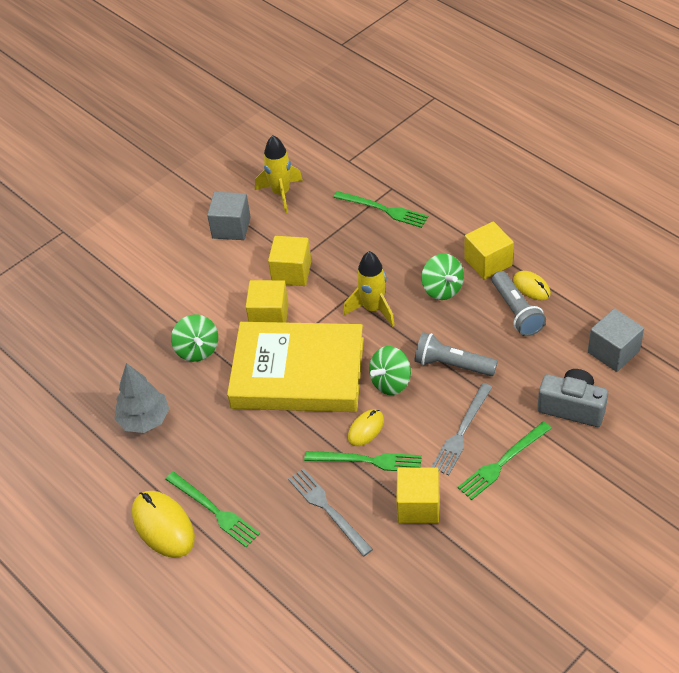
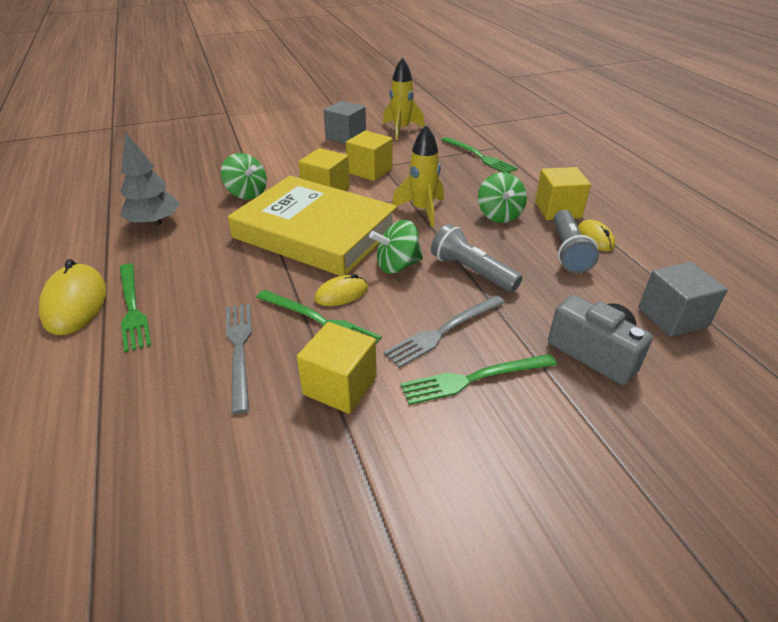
camera: 20 degrees right, 10 degrees down
green spinning top [171,314,218,362] -> green spinning top turned 45 degrees counterclockwise [221,153,267,199]

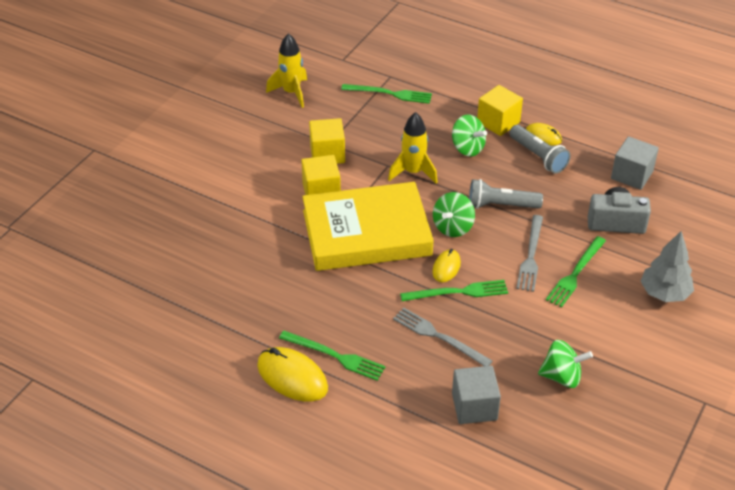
camera: 40 degrees left, 5 degrees up
grey tree [120,132,180,226] -> grey tree moved to [640,231,694,302]
green spinning top [221,153,267,199] -> green spinning top moved to [538,340,593,388]
yellow cube [297,322,377,414] -> none
grey cube [323,101,366,144] -> grey cube moved to [452,366,501,424]

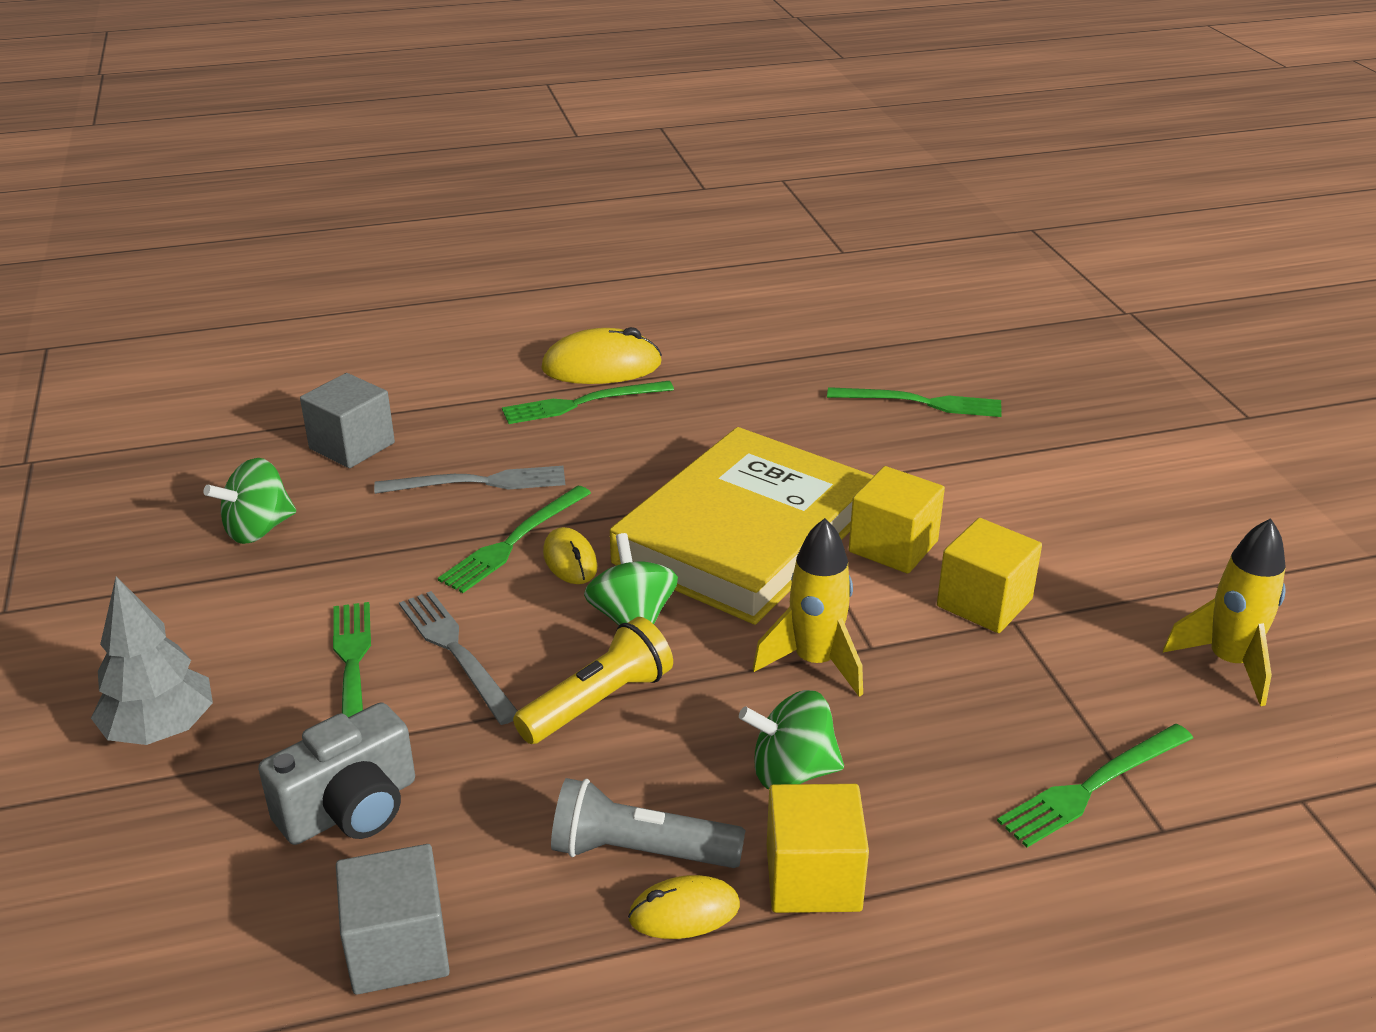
camera: 135 degrees right, 10 degrees down
grey flashlight [469,179,543,209] -> yellow flashlight [513,617,673,744]
none -> green fork [827,387,1002,417]

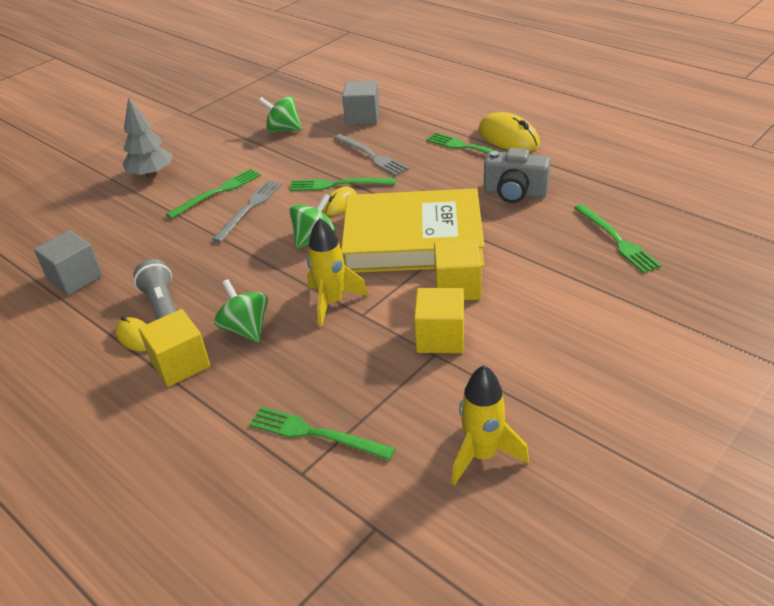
camera: 60 degrees right, 5 degrees up
grey camera [258,702,415,845] -> grey camera moved to [484,148,551,203]
yellow flashlight [513,617,673,744] -> none

